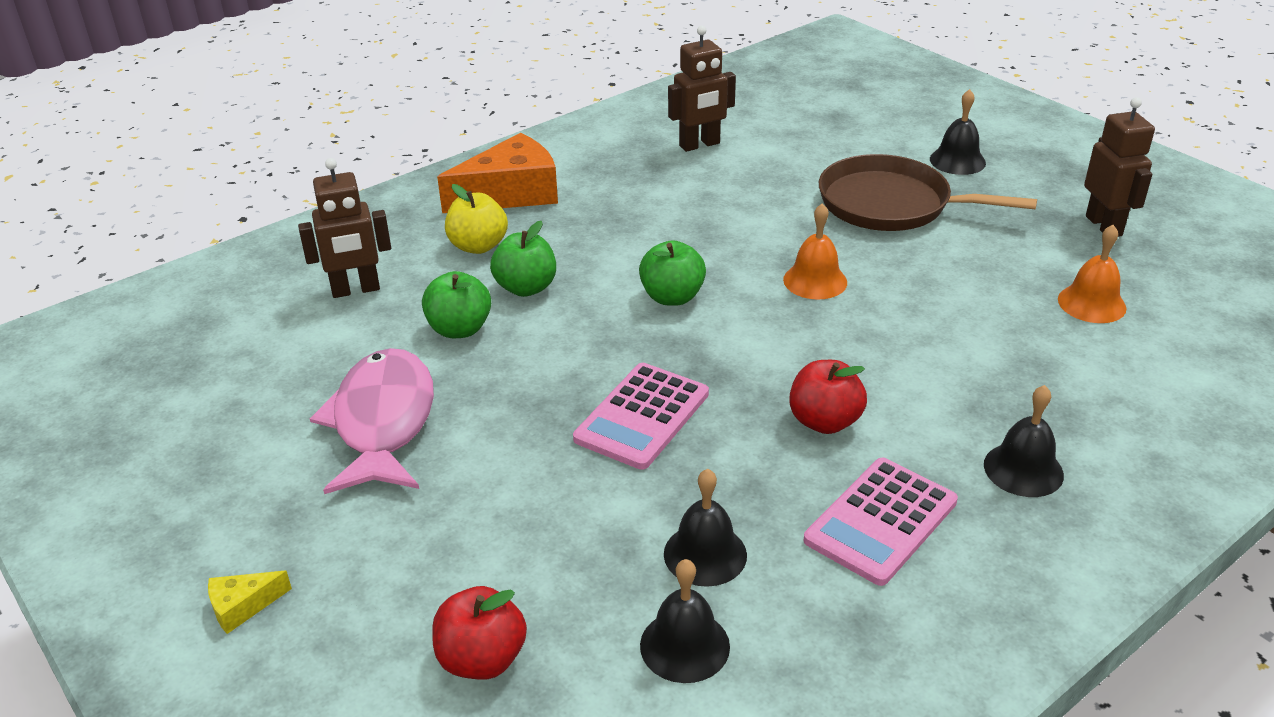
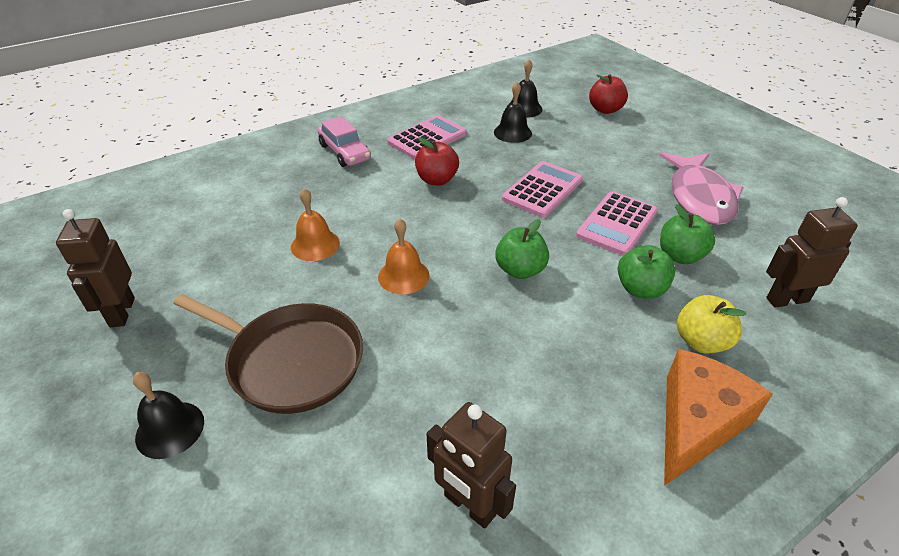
camera: 175 degrees left, 5 degrees up
yellow cheese [208,571,292,634] -> none
orange cheese [437,133,558,213] -> orange cheese turned 150 degrees clockwise [664,349,773,486]
brown robot [668,25,736,152] -> brown robot turned 120 degrees counterclockwise [427,402,516,529]
black bell [984,385,1064,497] -> pink car [317,116,371,167]
orange bell [1058,225,1127,323] -> orange bell moved to [291,188,340,261]
none -> pink calculator [576,191,658,256]

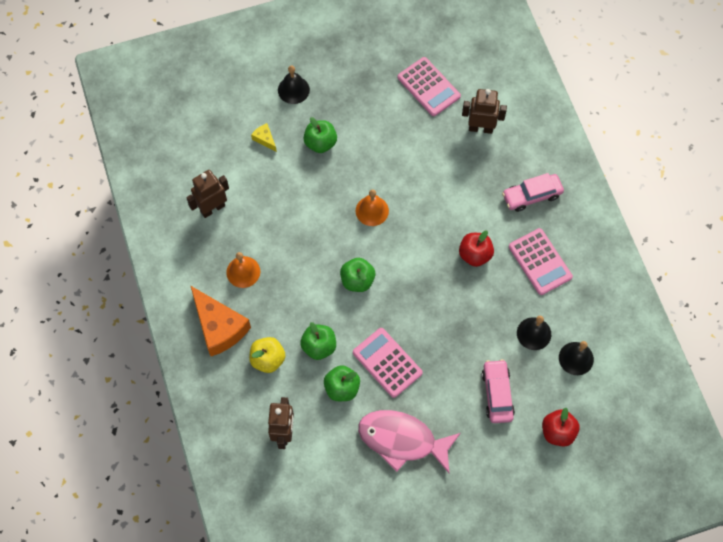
camera: 105 degrees right, 25 degrees up
brown robot [56,209,135,327] -> brown robot moved to [462,89,507,134]
brown pan [173,294,363,414] -> green apple [303,117,337,153]
orange bell [291,188,340,261] -> orange bell moved to [226,252,260,288]
pink calculator [502,161,583,218] -> pink calculator moved to [398,57,461,116]
none -> yellow cheese [251,123,277,152]
none -> pink car [482,359,515,423]

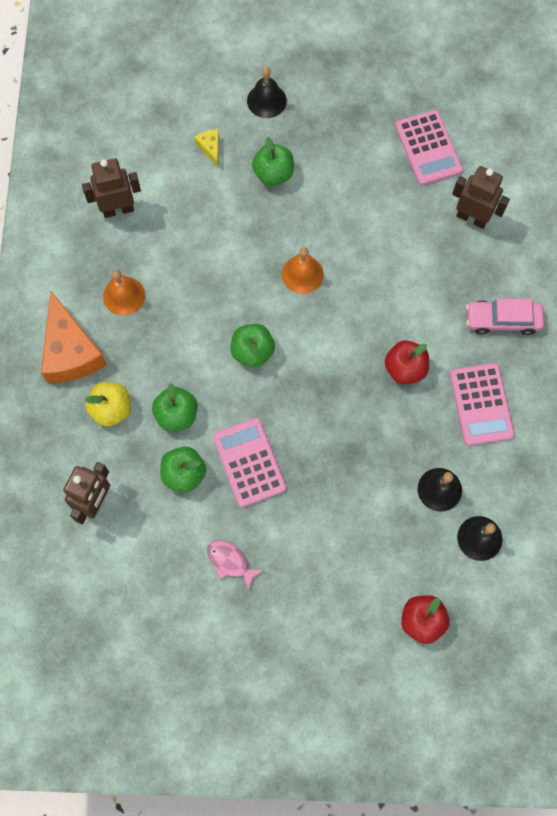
camera: 20 degrees right, 5 degrees up
pink fish [358,410,461,473] -> pink fish [207,540,264,590], size x0.47
pink car [482,359,515,423] -> none

